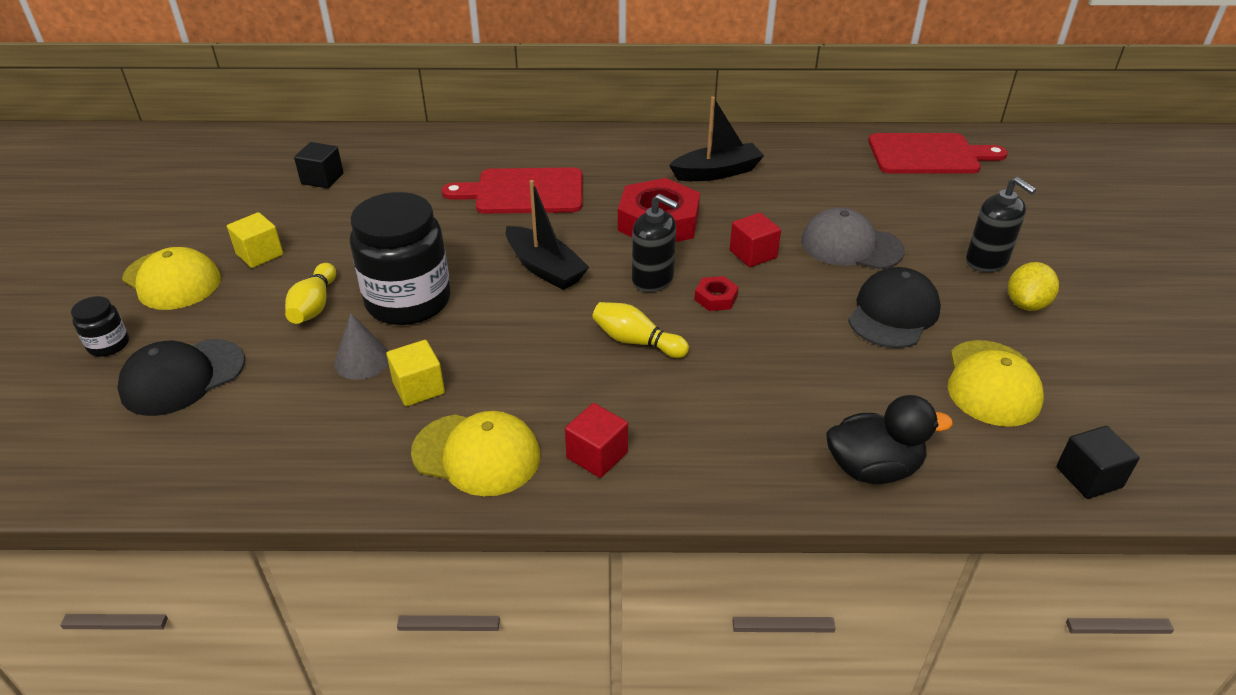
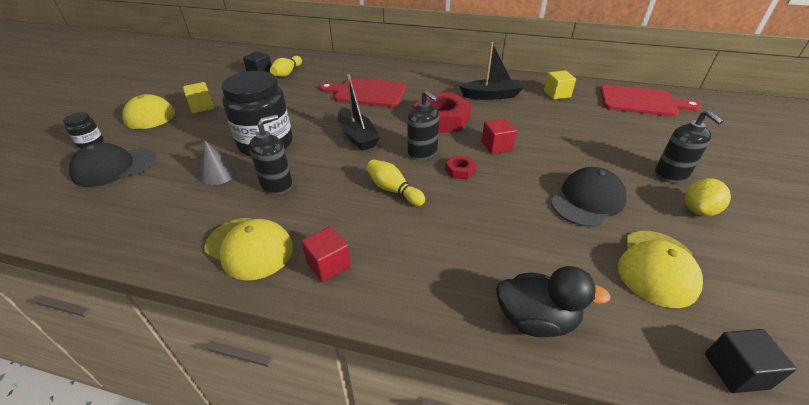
camera: 15 degrees right, 0 degrees up
yellow bowling pin [285,263,336,324] -> yellow bowling pin moved to [270,56,302,77]
yellow cube [386,340,445,406] -> yellow cube moved to [544,71,576,99]
grey cap [801,207,905,269] -> none
none -> black soap dispenser [249,115,292,195]

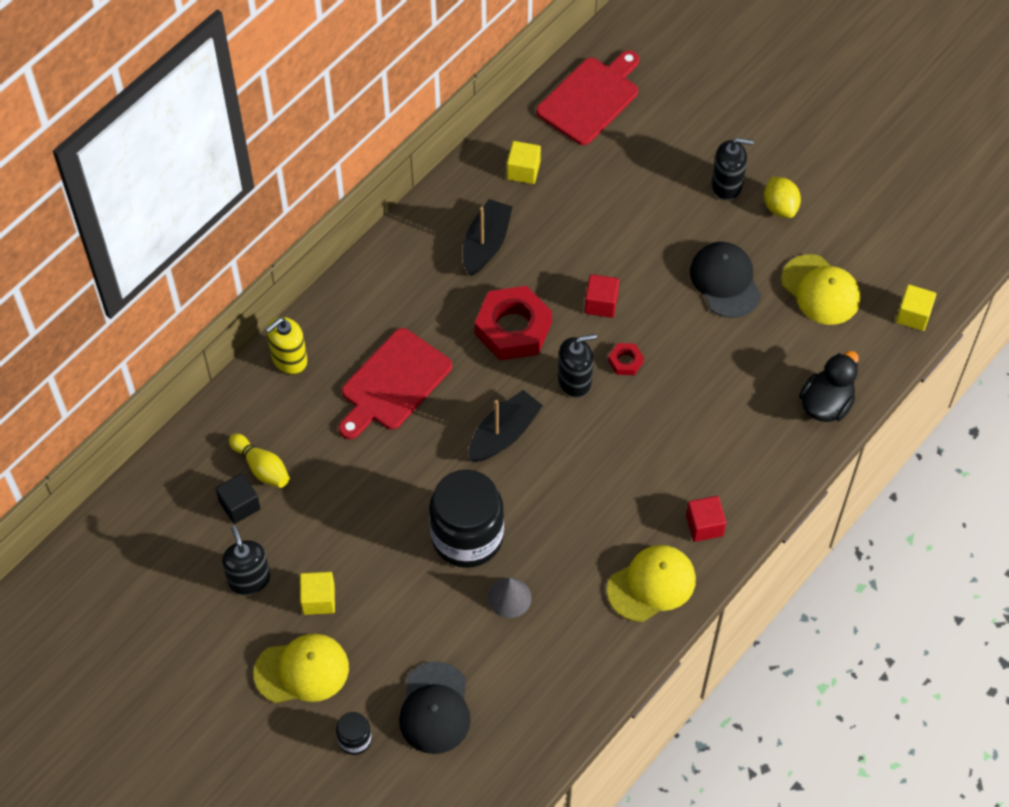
camera: 65 degrees left, 20 degrees up
black soap dispenser [249,115,292,195] -> black soap dispenser moved to [222,526,270,595]
black boat [338,74,380,151] -> black boat turned 45 degrees counterclockwise [468,390,543,462]
yellow bowling pin [366,159,425,206] -> none
black cube [705,329,797,393] -> yellow cube [896,284,936,331]
none -> yellow soap dispenser [265,317,308,375]

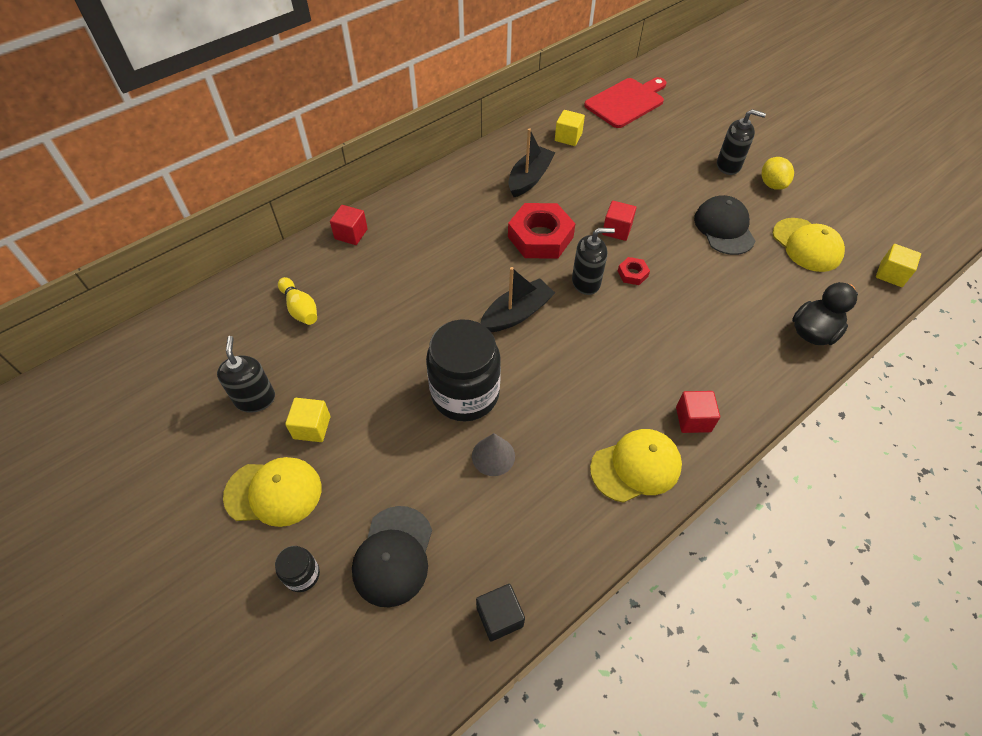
camera: 10 degrees right, 5 degrees down
black cube [216,473,261,524] -> black cube moved to [476,584,525,641]
yellow soap dispenser [265,317,308,375] -> red cube [330,205,368,245]
red cutting board [339,328,452,439] -> none

